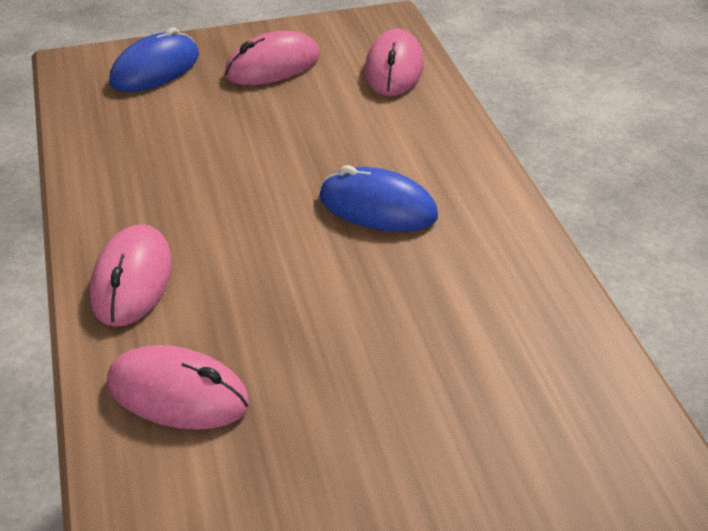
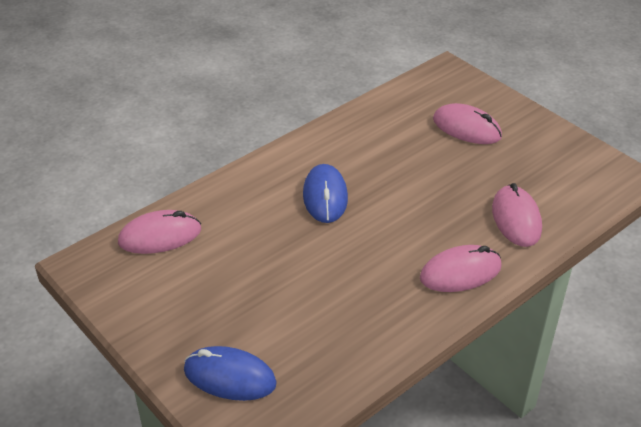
camera: 115 degrees left, 0 degrees up
pink mouse [225,31,320,85] -> pink mouse moved to [433,103,502,144]

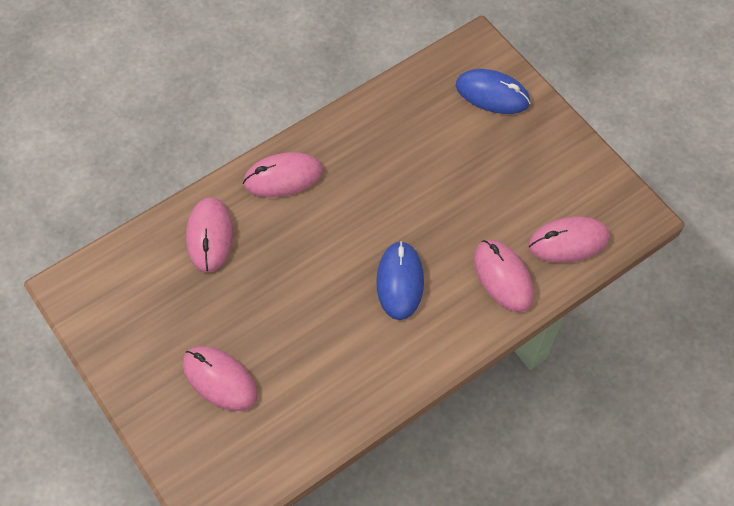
camera: 175 degrees left, 20 degrees up
none -> pink mouse [474,240,534,312]

